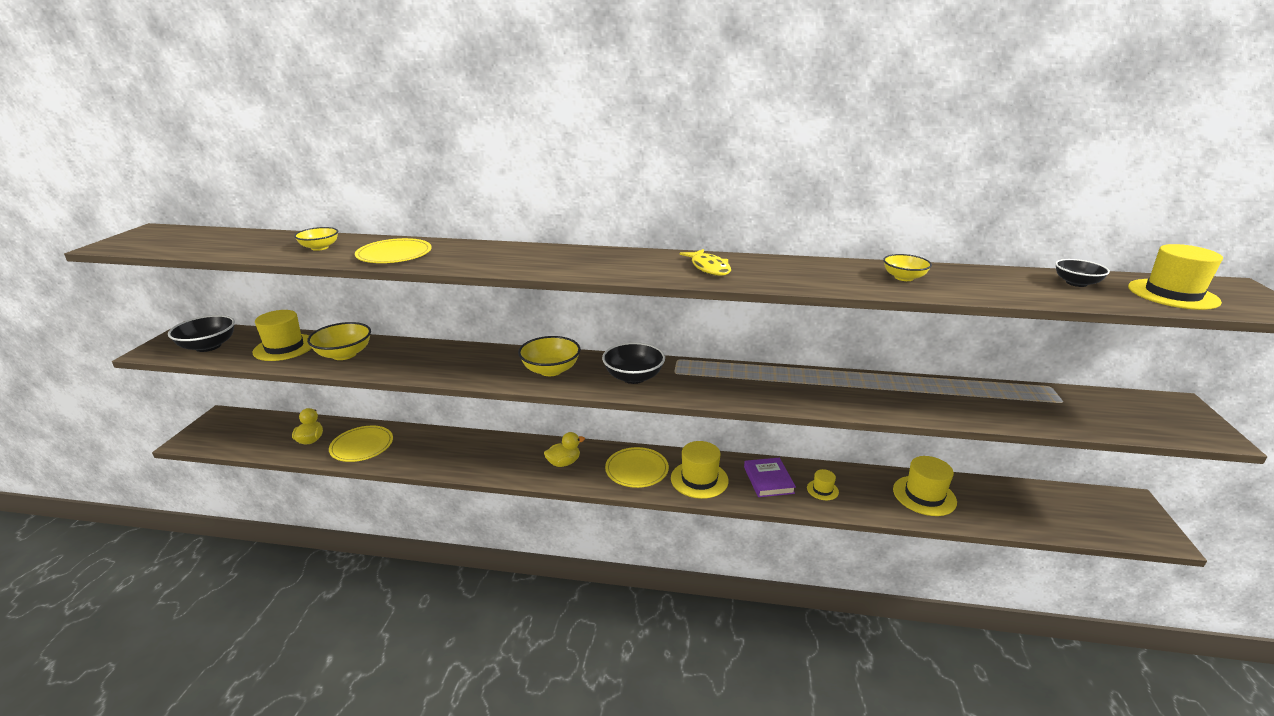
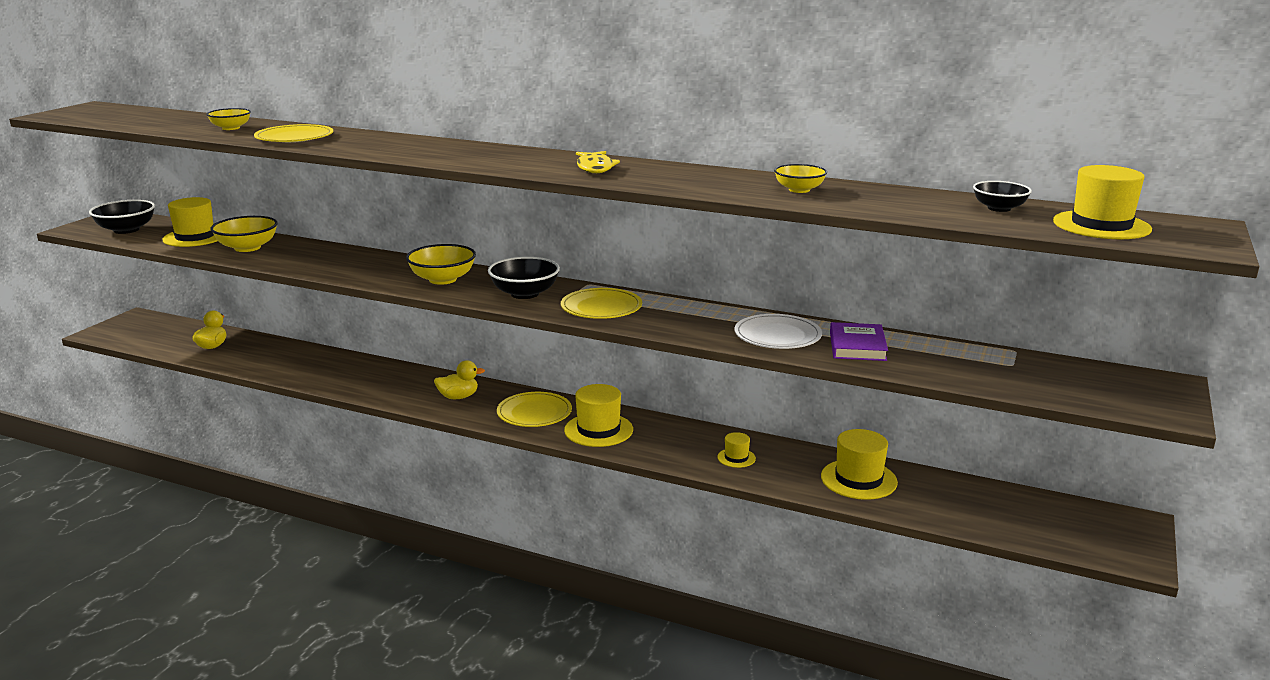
camera: 15 degrees right, 5 degrees down
yellow plate [329,426,393,462] -> yellow plate moved to [561,288,642,319]
purple book [744,458,796,497] -> purple book moved to [830,322,888,361]
none -> white plate [734,314,822,349]

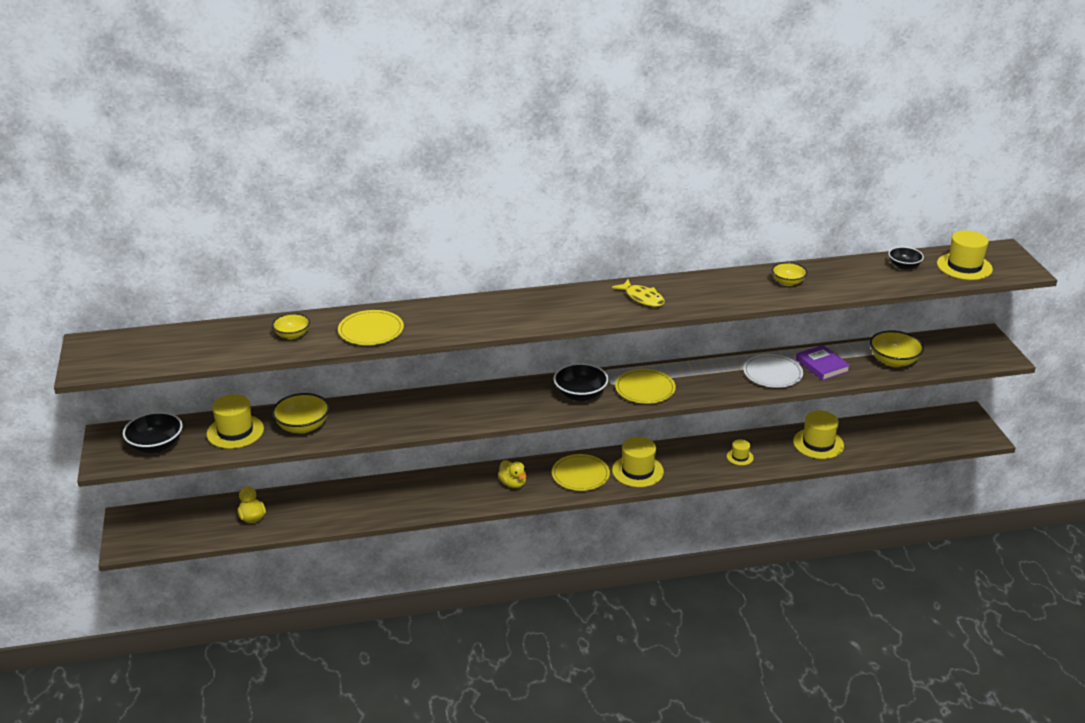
camera: 35 degrees left, 10 degrees up
yellow bowl [406,244,476,285] -> yellow bowl moved to [870,331,924,367]
yellow duck [434,360,485,399] -> yellow duck turned 105 degrees clockwise [498,460,526,488]

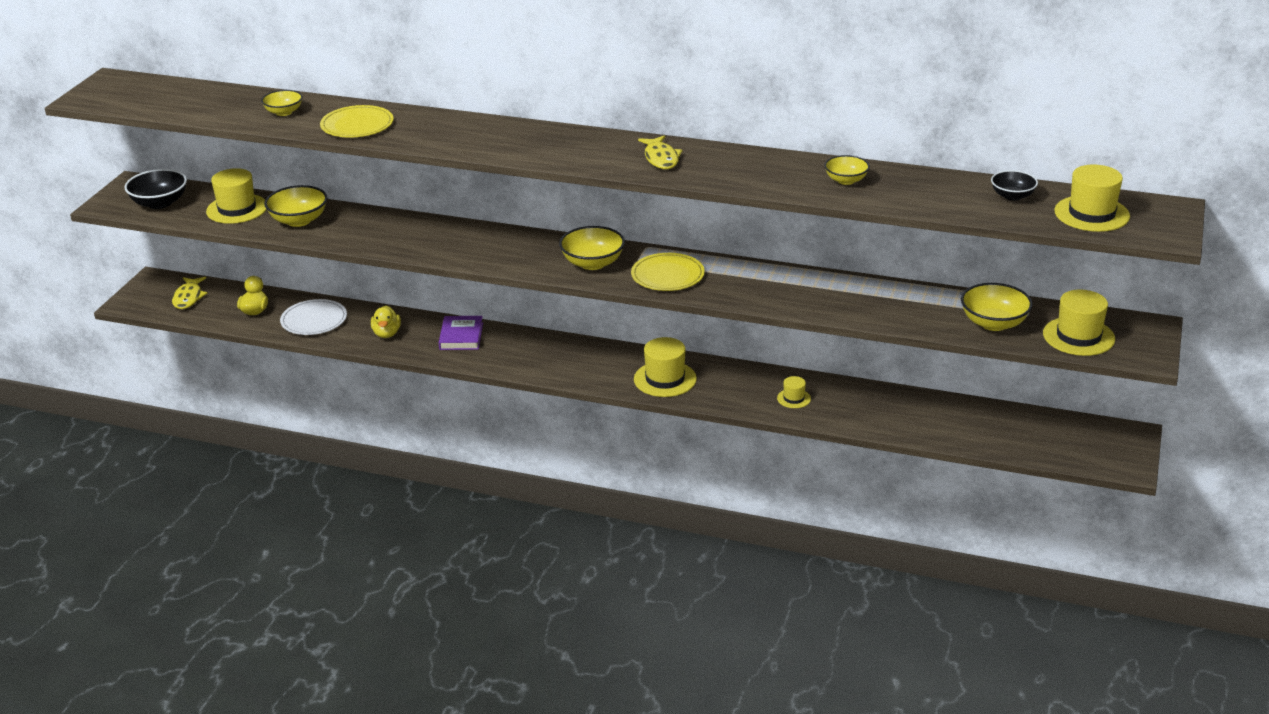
camera: 30 degrees right, 0 degrees up
yellow duck [498,460,526,488] -> yellow duck moved to [371,306,401,338]
yellow plate [552,454,610,491] -> none
black bowl [553,363,609,402] -> yellow bowl [559,226,625,270]
white plate [743,354,803,388] -> white plate moved to [280,299,347,335]
yellow hat [793,410,844,459] -> yellow hat moved to [1043,290,1115,356]
purple book [796,345,850,381] -> purple book moved to [439,316,483,350]
none -> yellow fish [172,277,207,309]

